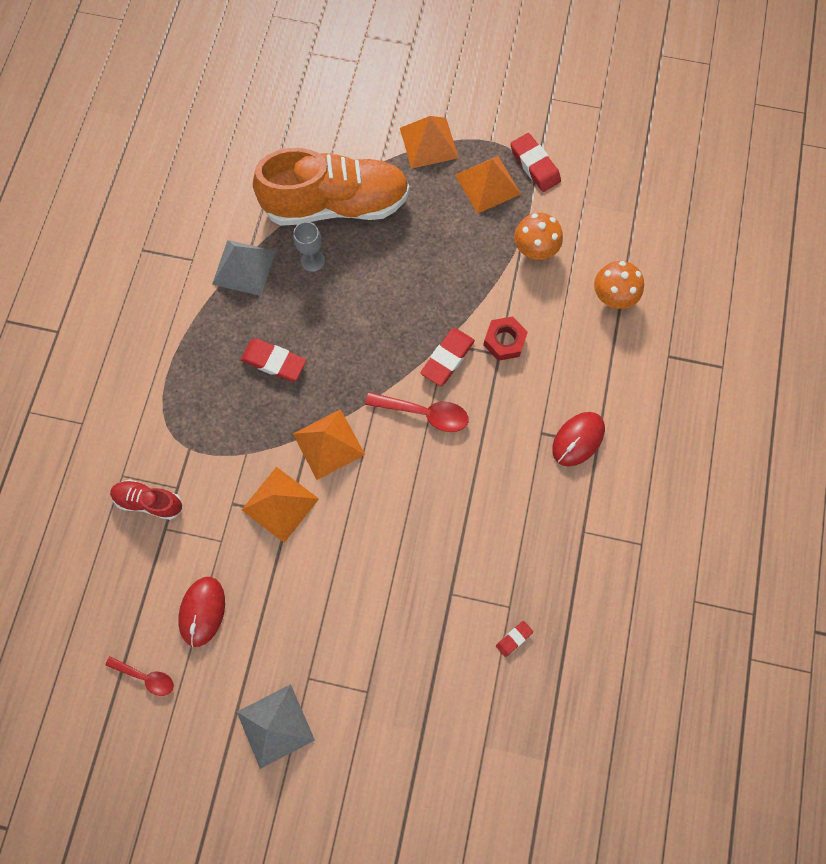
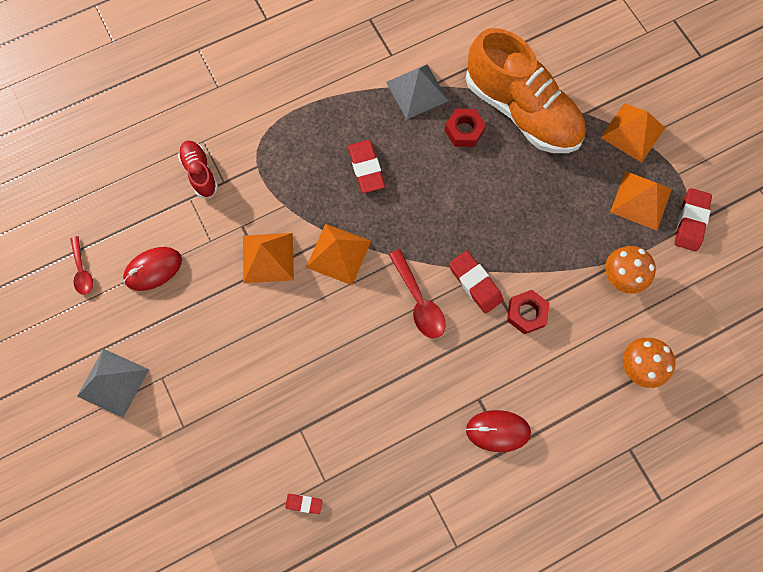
camera: 50 degrees right, 0 degrees up
grey goblet [293,222,325,272] -> red nut [444,109,486,147]
red eraser [420,328,475,386] -> red eraser turned 60 degrees clockwise [449,251,503,314]

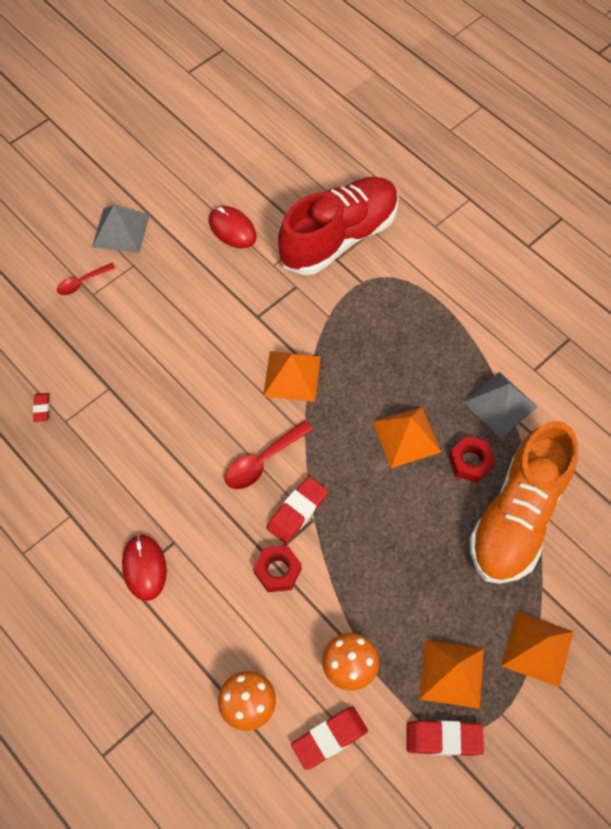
camera: 75 degrees right, 10 degrees down
red spoon [70,236,93,295] -> red spoon moved to [57,263,115,295]
red shoe [178,141,218,198] -> red shoe [278,177,399,275], size x2.21
orange pyramid [243,233,294,283] -> orange pyramid moved to [373,407,442,468]
red eraser [348,140,385,193] -> red eraser moved to [291,707,368,770]

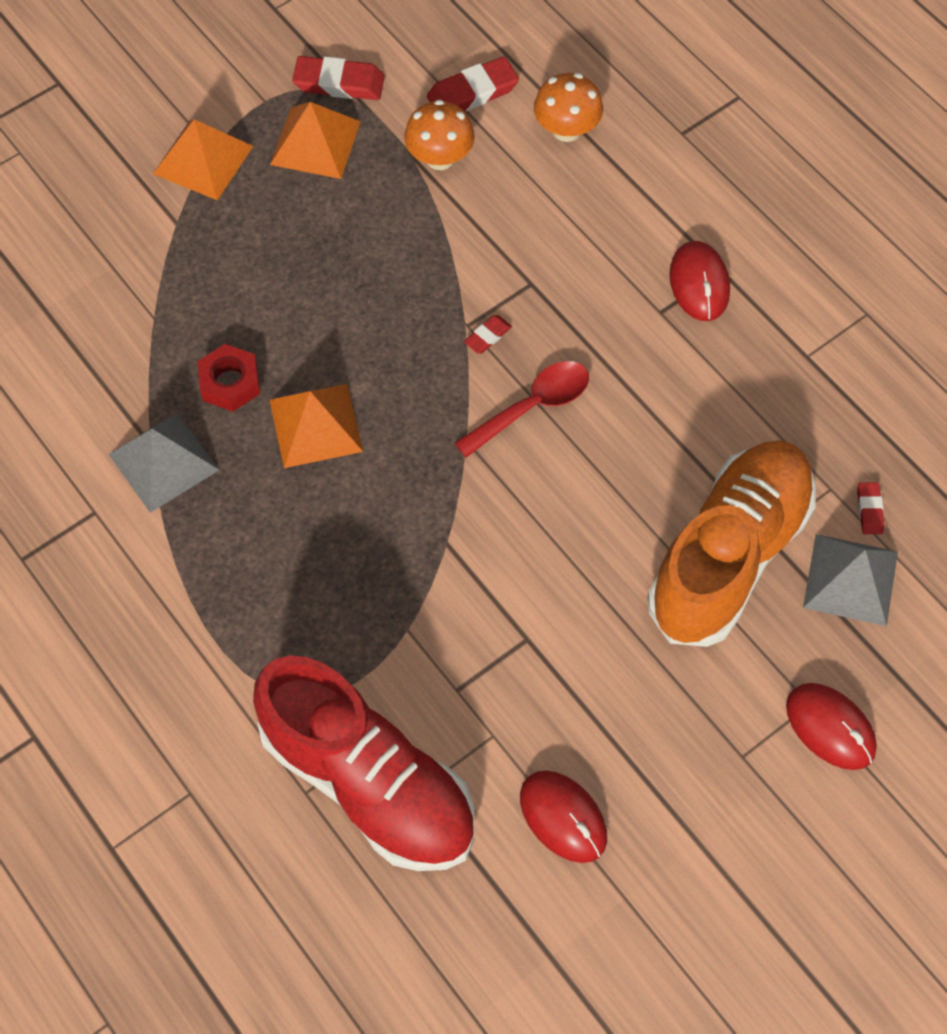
camera: 175 degrees left, 0 degrees up
red spoon [57,263,115,295] -> red mouse [786,683,877,770]
grey pyramid [92,205,150,253] -> grey pyramid moved to [803,534,898,626]
red nut [254,545,302,592] -> none
orange pyramid [263,351,321,402] -> none
red eraser [267,476,328,544] -> red eraser [464,315,512,354], size x0.54
red shoe [278,177,399,275] -> red shoe turned 105 degrees counterclockwise [253,656,474,871]
orange shoe [470,421,578,584] -> orange shoe moved to [648,440,816,647]

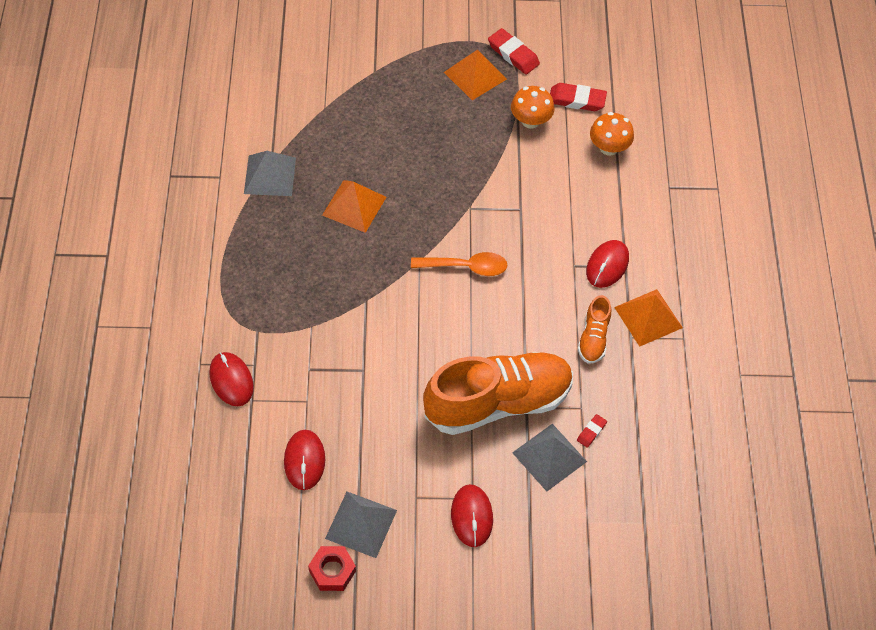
camera: 35 degrees right, 5 degrees down
orange pyramid [153,119,253,200] -> orange pyramid moved to [614,289,683,347]
red nut [197,344,260,412] -> red nut moved to [308,546,356,591]
red shoe [253,656,474,871] -> red mouse [209,352,254,406]
red spoon [455,361,589,458] -> orange spoon [411,252,508,276]
red eraser [464,315,512,354] -> none
none -> grey pyramid [325,492,397,558]
none -> orange shoe [578,295,611,364]

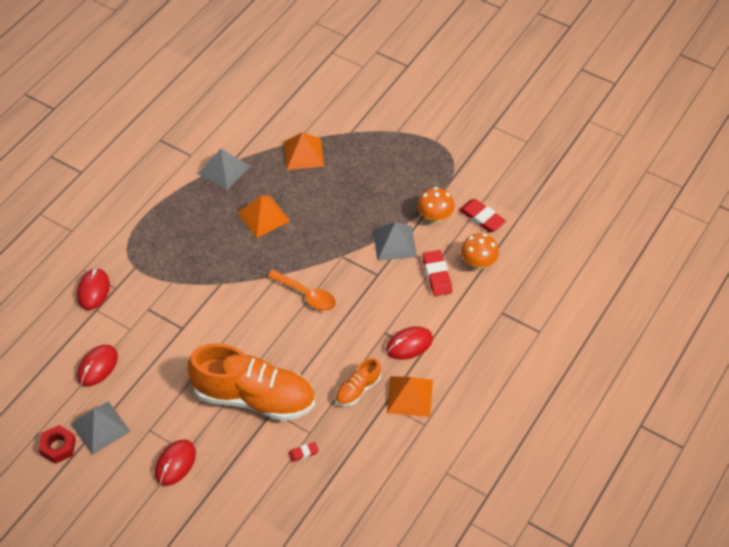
camera: 35 degrees right, 5 degrees down
orange pyramid [444,50,507,100] -> orange pyramid moved to [284,132,324,170]
red eraser [488,28,540,74] -> red eraser moved to [422,250,452,296]
grey pyramid [512,424,587,491] -> grey pyramid moved to [373,222,417,261]

